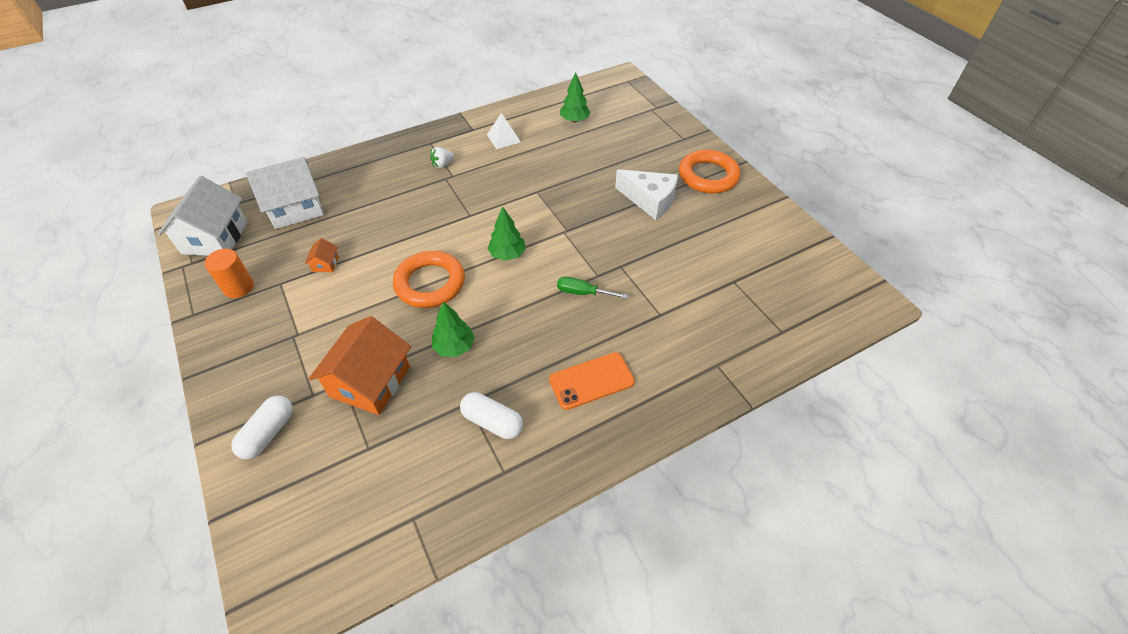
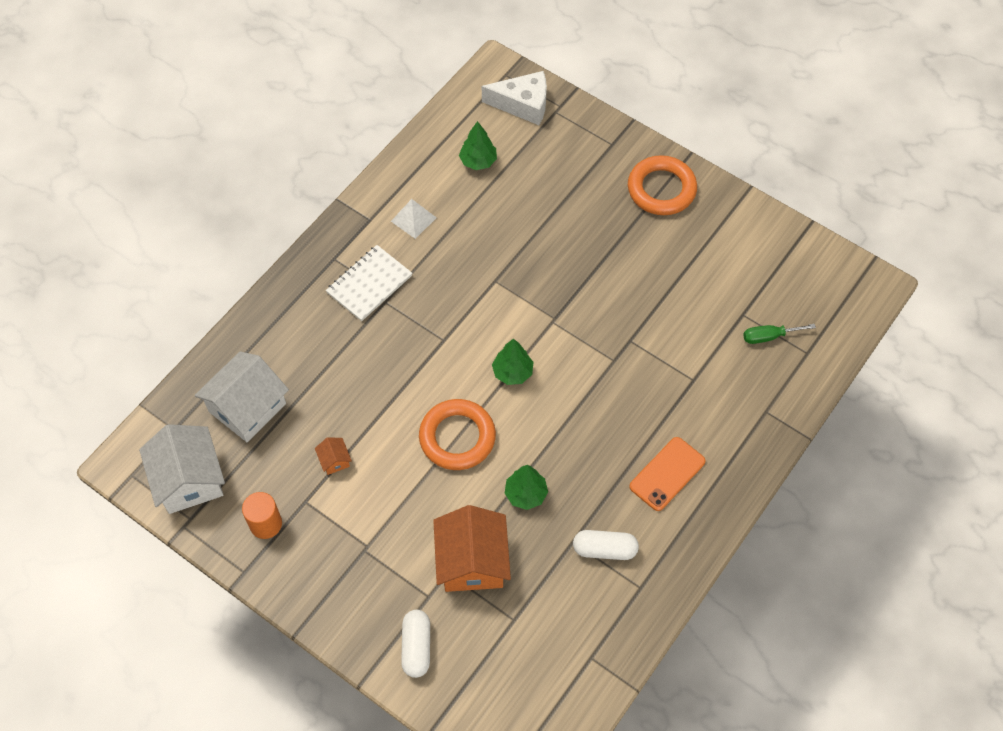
camera: 25 degrees left, 10 degrees up
white strawberry [430,147,454,168] -> white notebook [326,245,412,321]
green screwdriver [557,276,628,299] -> green screwdriver moved to [743,324,816,344]
white cheese [615,169,678,220] -> white cheese moved to [482,71,547,125]

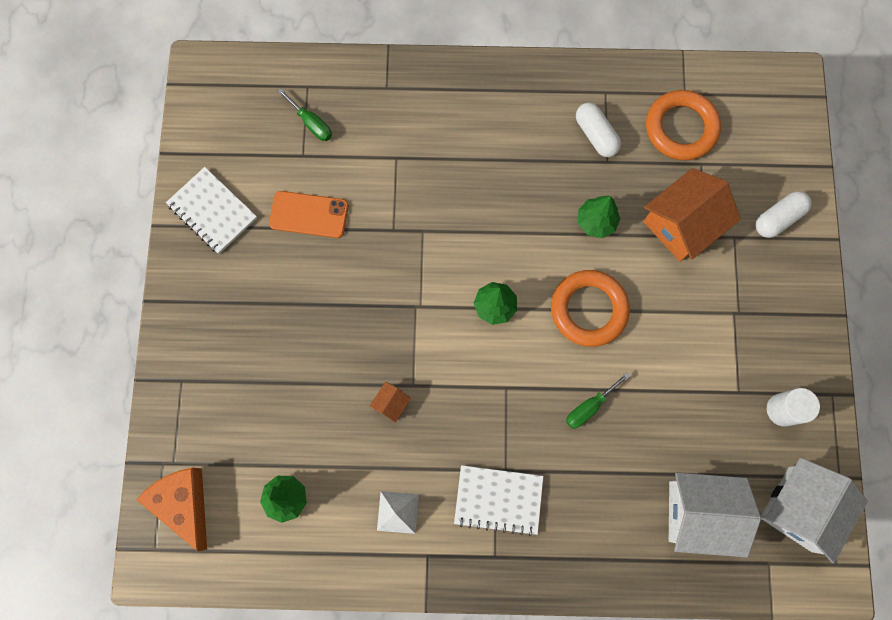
camera: 125 degrees left, 15 degrees up
orange cylinder [242,492,282,539] -> white cylinder [767,388,820,427]
orange house [315,437,352,475] -> orange house moved to [370,382,411,423]
white cheese [482,71,547,125] -> orange cheese [136,468,207,552]
orange ring [628,155,697,215] -> orange ring moved to [646,90,721,160]
orange phone [629,437,706,511] -> orange phone moved to [269,191,349,238]
none -> white notebook [166,167,257,254]
none -> green screwdriver [566,372,630,429]

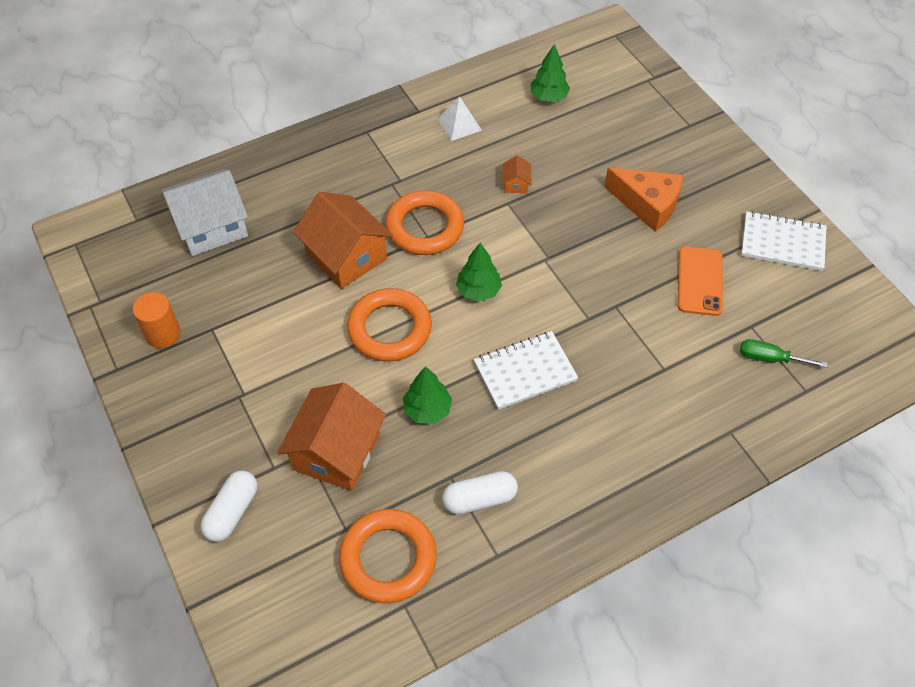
camera: 150 degrees right, 20 degrees down
orange cheese [136,468,207,552] -> orange cheese moved to [604,168,683,232]
orange phone [269,191,349,238] -> orange phone turned 60 degrees counterclockwise [678,246,723,316]
white notebook [454,465,543,536] -> white notebook moved to [474,331,578,410]
green screwdriver [566,372,630,429] -> orange house [293,192,393,289]
white capsule [576,103,621,157] -> white capsule turned 45 degrees counterclockwise [442,471,518,515]
white house [761,458,868,563] -> none
white cylinder [767,388,820,427] -> orange cylinder [133,292,181,348]
none -> orange ring [385,190,464,255]

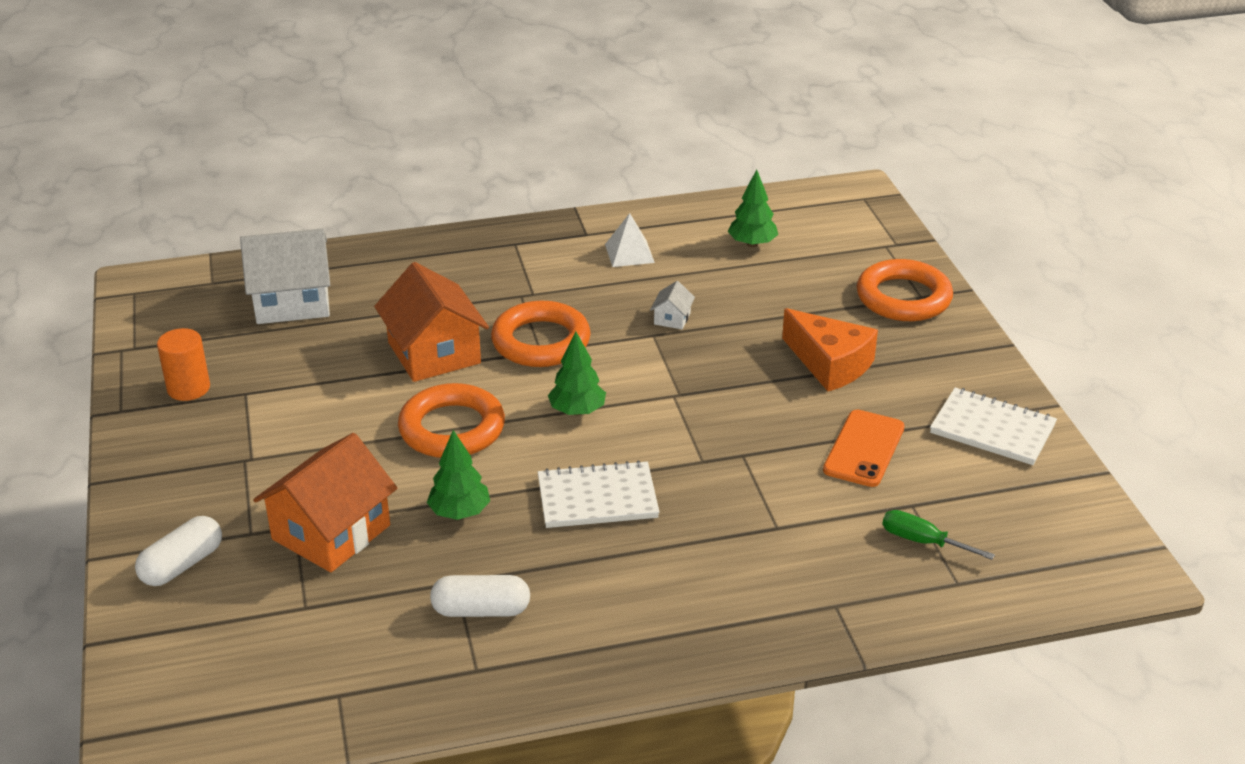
camera: 15 degrees right, 20 degrees down
orange ring [339,509,437,603] -> orange ring moved to [857,259,953,321]
orange house [502,155,531,193] -> white house [650,281,695,329]

